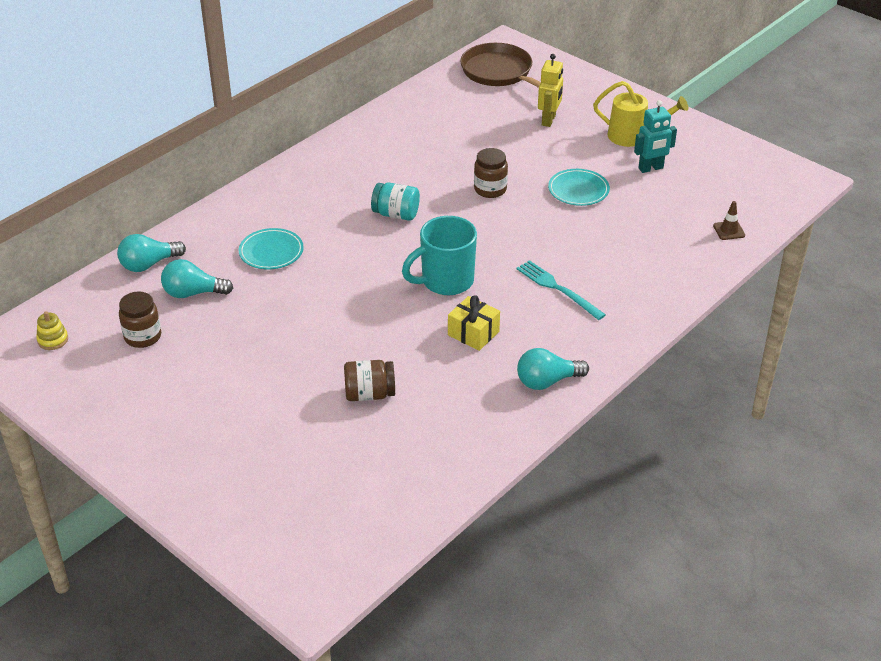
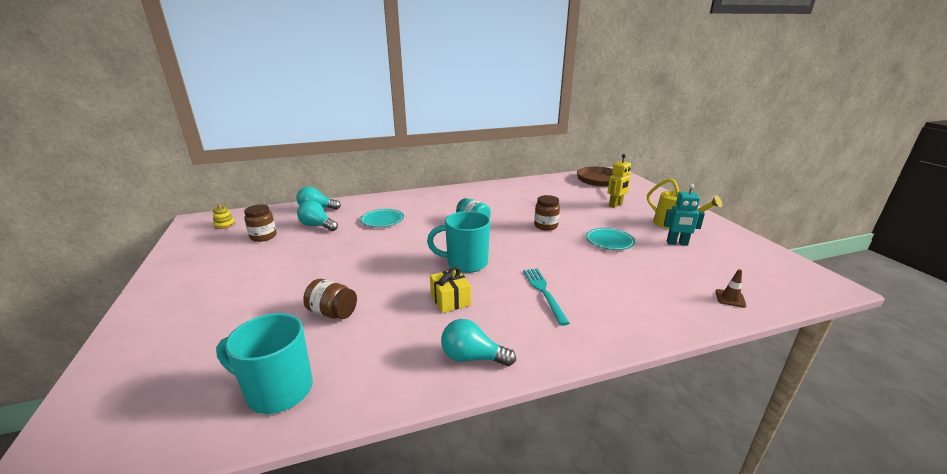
camera: 30 degrees right, 15 degrees down
none -> turquoise mug [216,313,313,414]

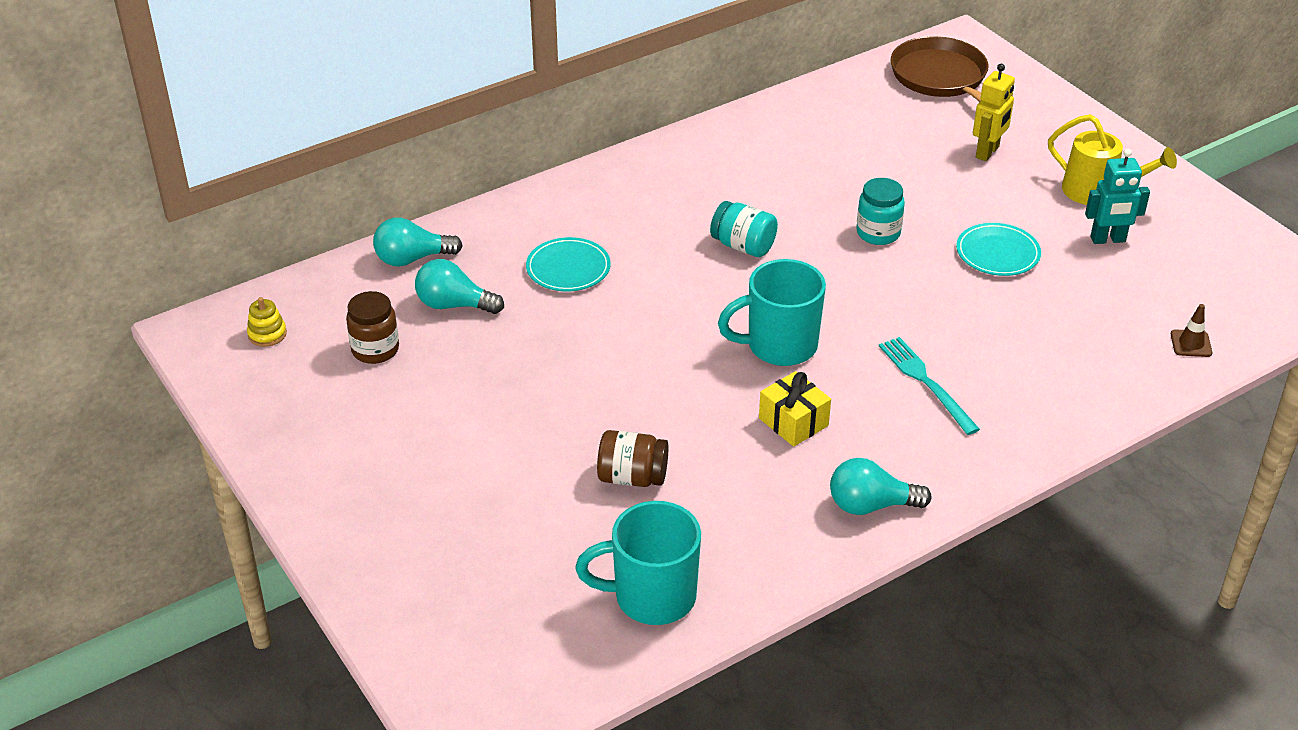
camera: 15 degrees left, 15 degrees up
brown jar [534,195,560,231] -> turquoise jar [856,178,905,245]

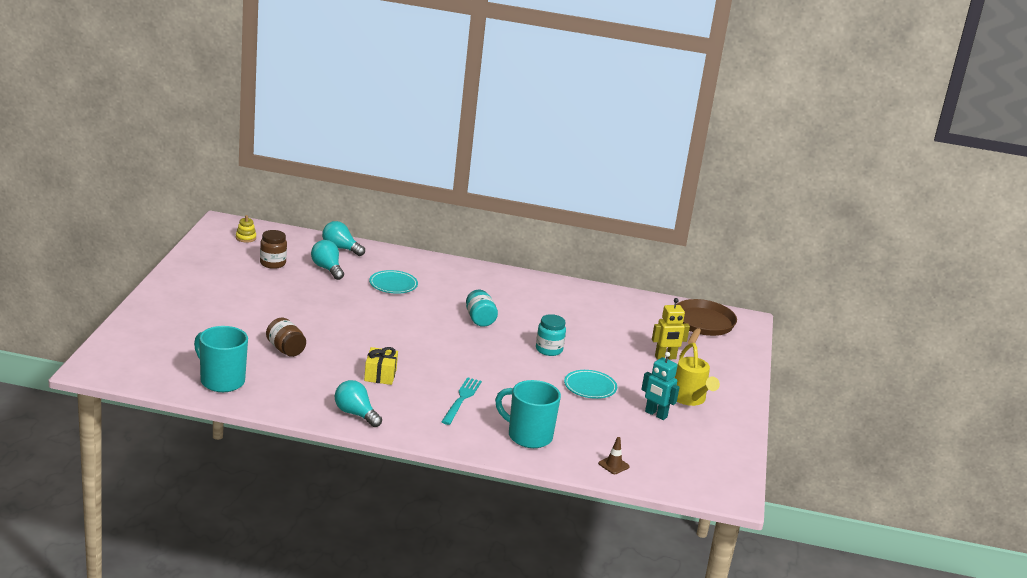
camera: 40 degrees right, 15 degrees down
turquoise mug [718,259,826,366] -> turquoise mug moved to [495,380,561,448]

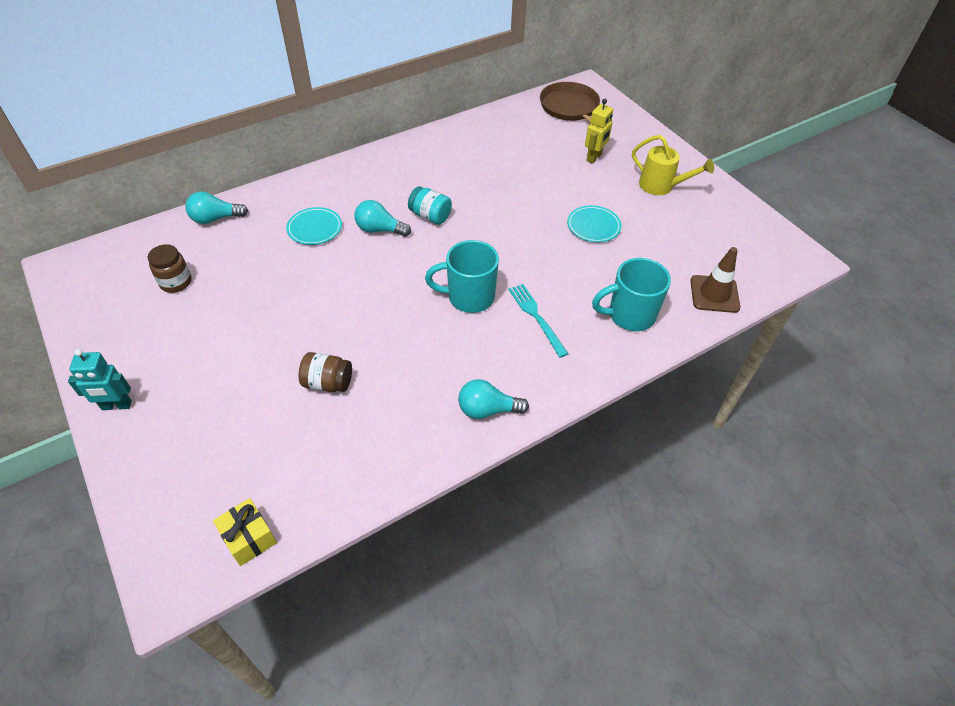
camera: 40 degrees left, 25 degrees up
turquoise mug [194,326,248,392] -> turquoise mug moved to [425,240,499,313]
yellow stacking toy [236,215,256,243] -> none
turquoise light bulb [311,240,344,280] -> turquoise light bulb moved to [354,200,411,237]
yellow gift [364,347,398,385] -> yellow gift moved to [213,498,277,566]
turquoise jar [536,314,566,356] -> none
brown traffic cone [598,437,630,474] -> brown traffic cone [690,247,740,313], size x1.86
turquoise robot [641,352,680,420] -> turquoise robot moved to [68,349,132,410]

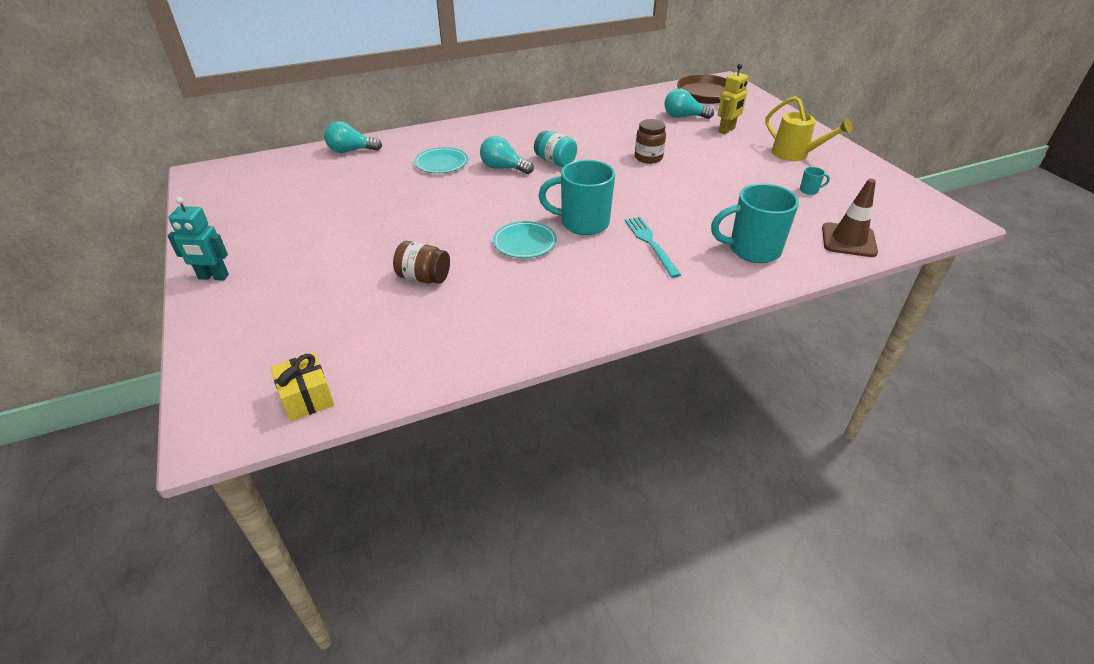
camera: 10 degrees right, 10 degrees down
brown jar [148,244,191,293] -> brown jar moved to [635,119,666,164]
turquoise light bulb [458,379,529,419] -> turquoise light bulb moved to [665,89,714,119]
turquoise plate [567,205,622,243] -> turquoise plate moved to [493,221,557,258]
none -> turquoise mug [800,167,830,195]

